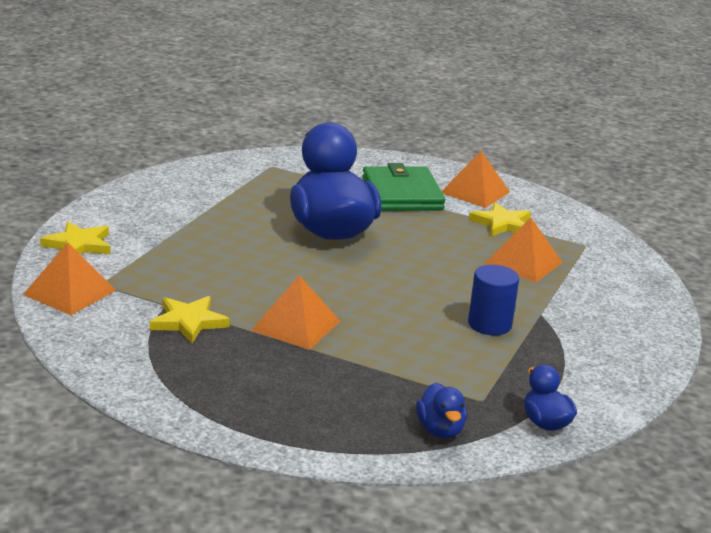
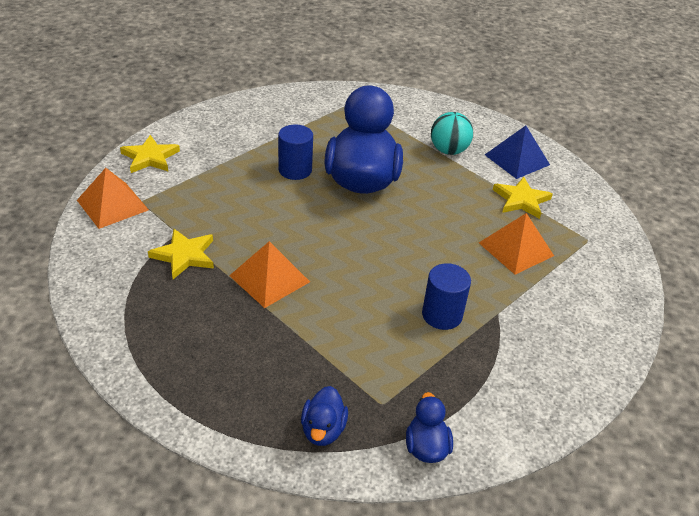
camera: 20 degrees right, 15 degrees up
green wallet [362,163,445,211] -> turquoise ball [431,112,473,155]
orange pyramid [442,151,510,208] -> blue pyramid [485,126,550,179]
none -> blue cylinder [278,125,313,180]

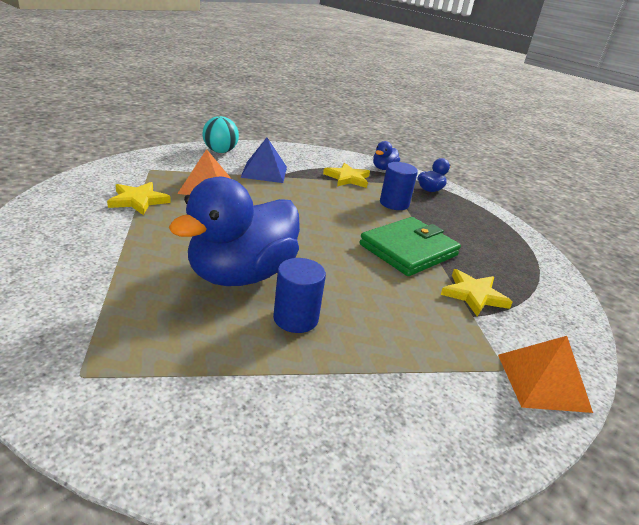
camera: 145 degrees left, 10 degrees down
yellow star [120,135,180,173] -> yellow star moved to [323,163,370,188]
orange pyramid [229,241,310,308] -> green wallet [360,217,461,276]
blue cylinder [422,263,471,330] -> blue cylinder moved to [380,162,418,210]
turquoise ball [431,112,473,155] -> turquoise ball moved to [202,116,239,153]
blue pyramid [485,126,550,179] -> blue pyramid moved to [240,138,287,183]

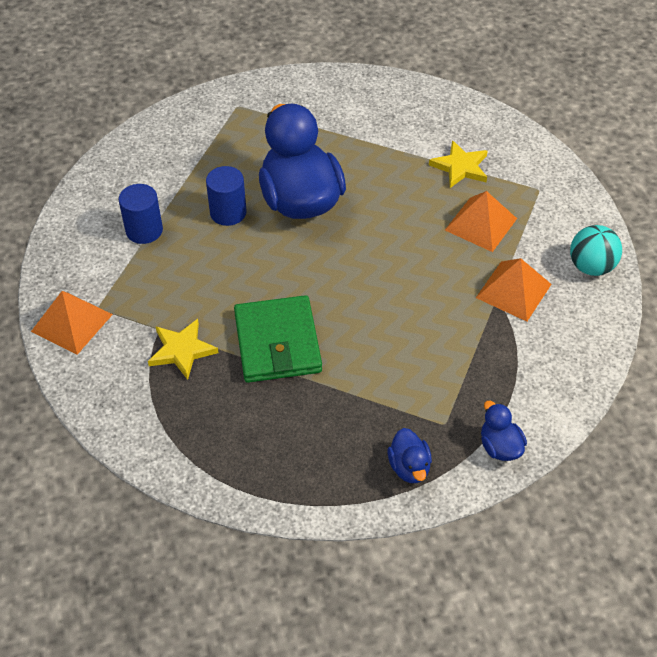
camera: 125 degrees right, 20 degrees up
blue pyramid [240,138,287,183] -> orange pyramid [476,258,552,322]
yellow star [323,163,370,188] -> none
blue cylinder [380,162,418,210] -> blue cylinder moved to [119,184,163,244]

